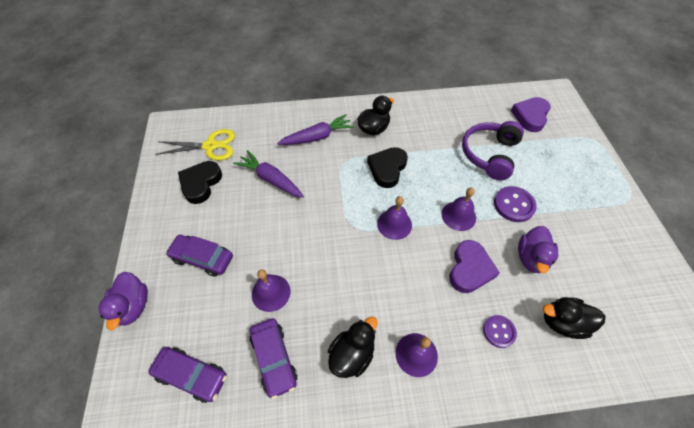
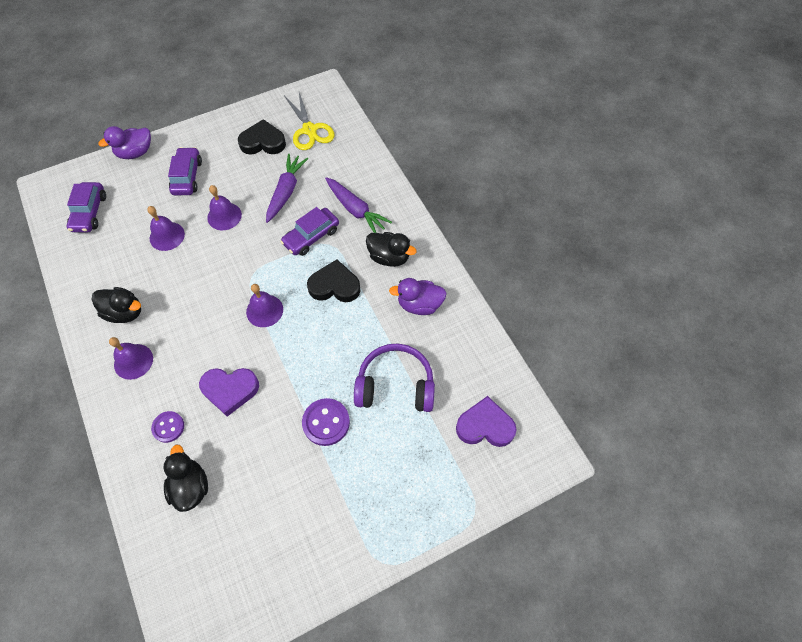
camera: 70 degrees right, 5 degrees up
purple car [250,318,297,399] -> purple car moved to [280,207,339,256]
purple bell [441,187,476,231] -> purple bell moved to [207,185,242,230]
purple duck [518,226,558,273] -> purple duck moved to [389,278,447,315]

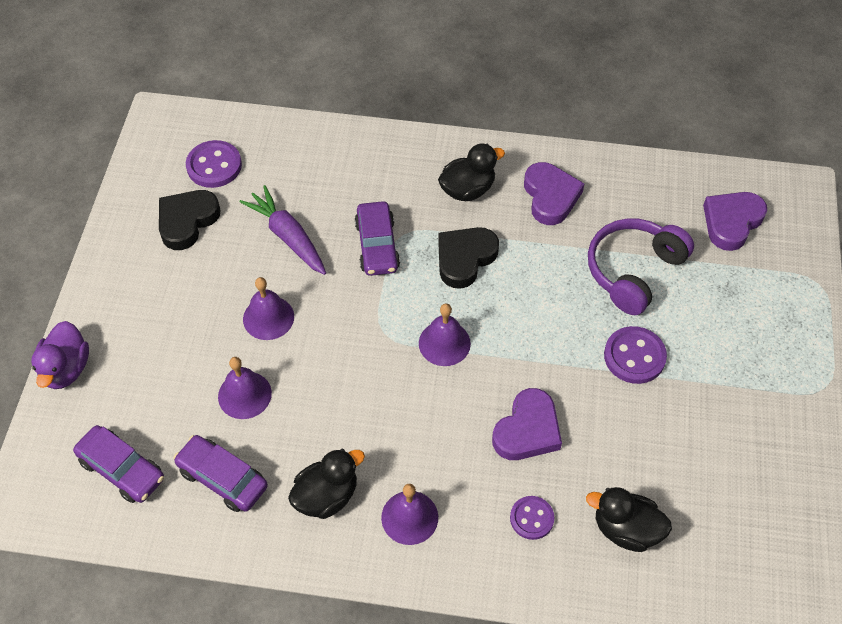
camera: 55 degrees left, 5 degrees down
purple car [168,147,202,195] -> purple car moved to [173,435,268,512]
yellow scissors [285,92,335,150] -> purple button [186,140,242,188]
purple carrot [325,177,392,233] -> none
purple duck [389,278,447,315] -> purple heart [524,162,585,225]

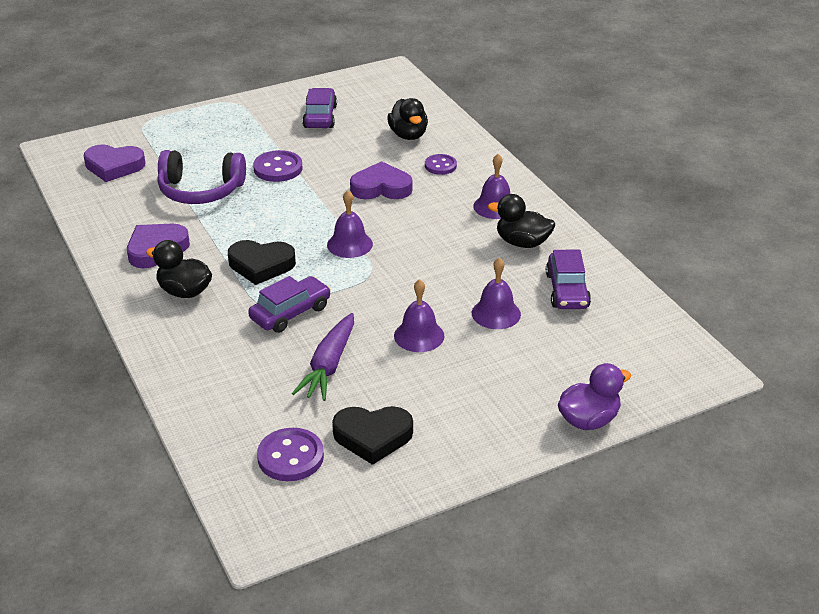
camera: 125 degrees left, 20 degrees down
purple car [73,425,164,503] -> purple car moved to [302,88,337,128]

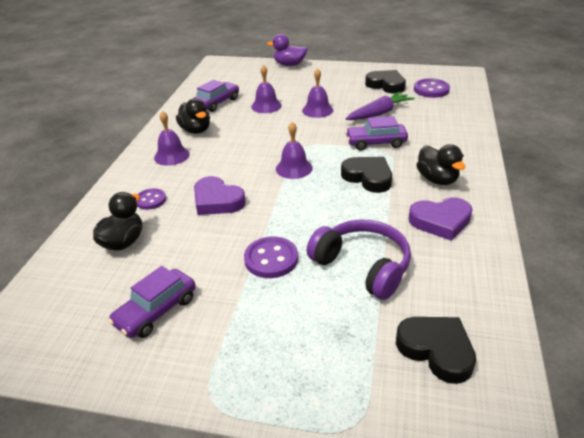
camera: 140 degrees left, 0 degrees up
purple heart [84,145,146,182] -> black heart [396,317,476,384]

